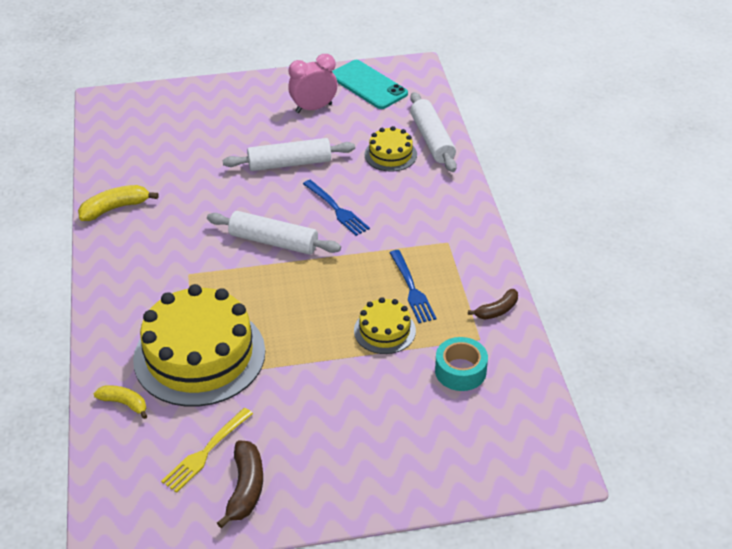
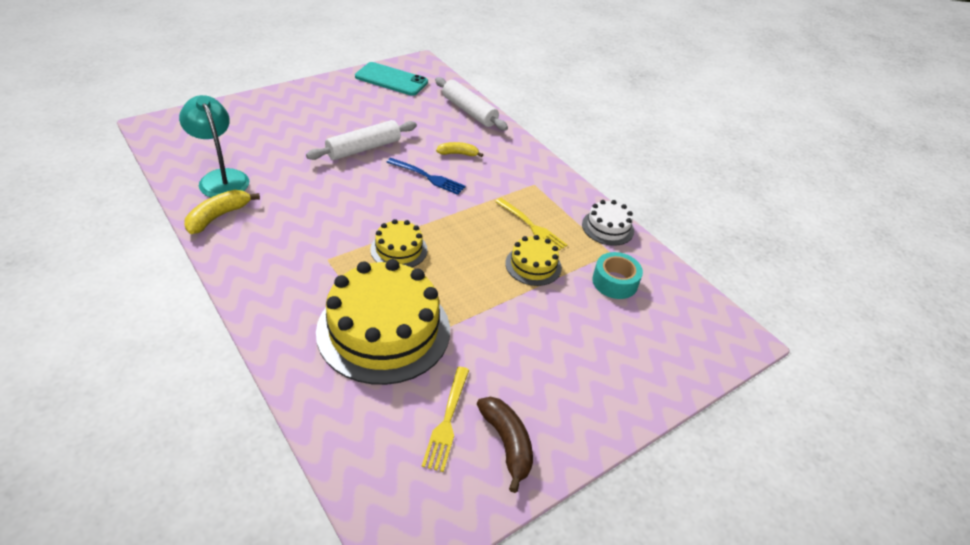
camera: 30 degrees left, 0 degrees up
yellow banana [94,385,147,419] -> yellow banana moved to [436,142,483,157]
white rolling pin [207,211,341,254] -> none
pink clock [288,54,337,113] -> none
yellow cake [364,126,417,172] -> yellow cake moved to [370,219,427,267]
blue fork [390,250,436,323] -> yellow fork [495,198,567,251]
brown banana [468,289,518,320] -> white cake [582,200,634,246]
none -> turquoise lamp [179,95,249,197]

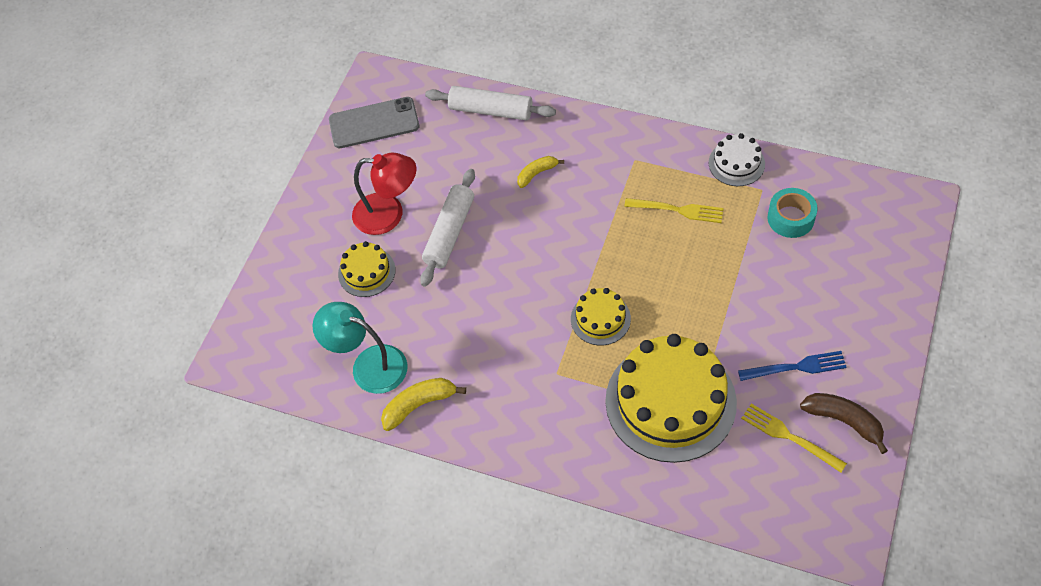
camera: 25 degrees left, 15 degrees up
yellow banana [184,190,260,234] -> yellow banana turned 60 degrees clockwise [381,378,466,431]
turquoise phone [355,62,428,96] -> grey phone [329,97,419,148]
blue fork [386,158,466,195] -> blue fork moved to [738,351,847,381]
yellow fork [422,367,469,472] -> yellow fork turned 150 degrees clockwise [741,403,847,473]
yellow cake [505,235,562,286] -> yellow cake moved to [338,241,396,297]
none -> red lamp [352,153,416,235]

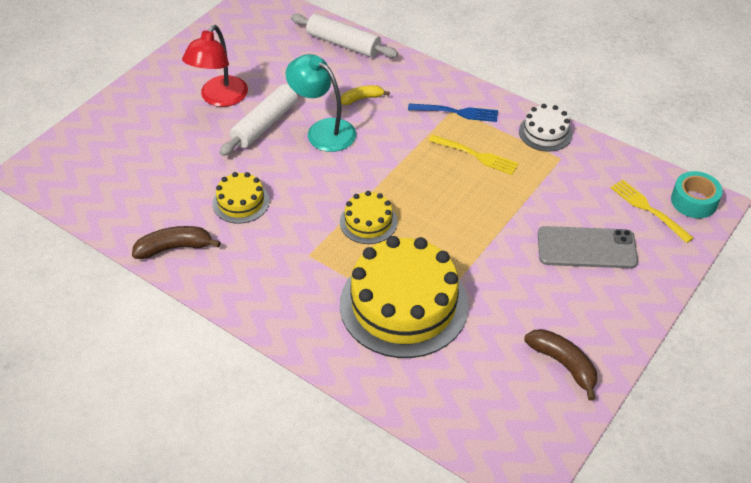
camera: 10 degrees right, 10 degrees down
turquoise lamp [312,302,408,394] -> turquoise lamp moved to [286,54,356,152]
grey phone [329,97,419,148] -> grey phone moved to [538,226,638,268]
yellow cake [338,241,396,297] -> yellow cake moved to [212,172,270,224]
red lamp [352,153,416,235] -> red lamp turned 90 degrees clockwise [182,25,248,107]
yellow banana [381,378,466,431] -> brown banana [132,226,221,259]
blue fork [738,351,847,381] -> blue fork moved to [408,104,498,122]
yellow fork [741,403,847,473] -> yellow fork moved to [610,179,693,243]
turquoise tape [767,188,818,238] -> turquoise tape moved to [671,171,723,218]

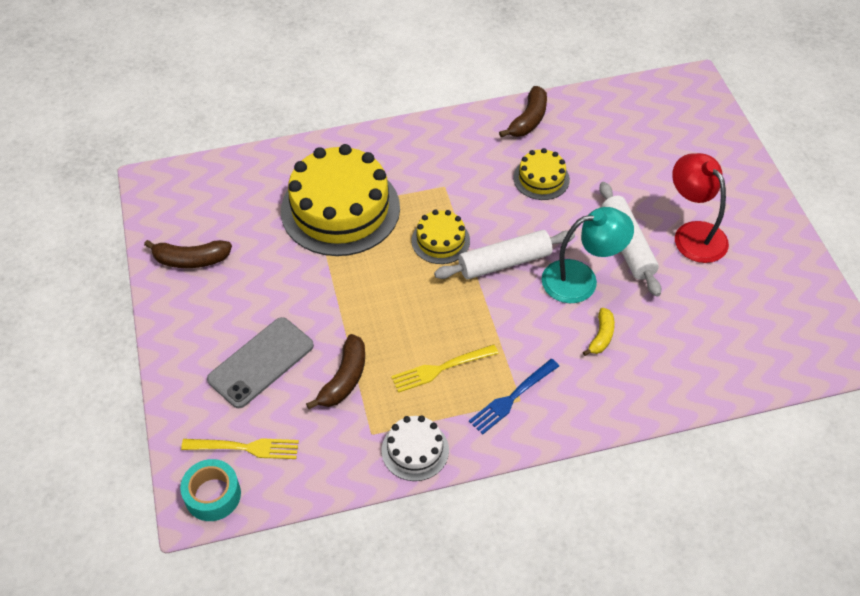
camera: 130 degrees right, 5 degrees up
white rolling pin [291,14,398,58] -> white rolling pin moved to [434,230,575,279]
none -> brown banana [306,334,365,409]

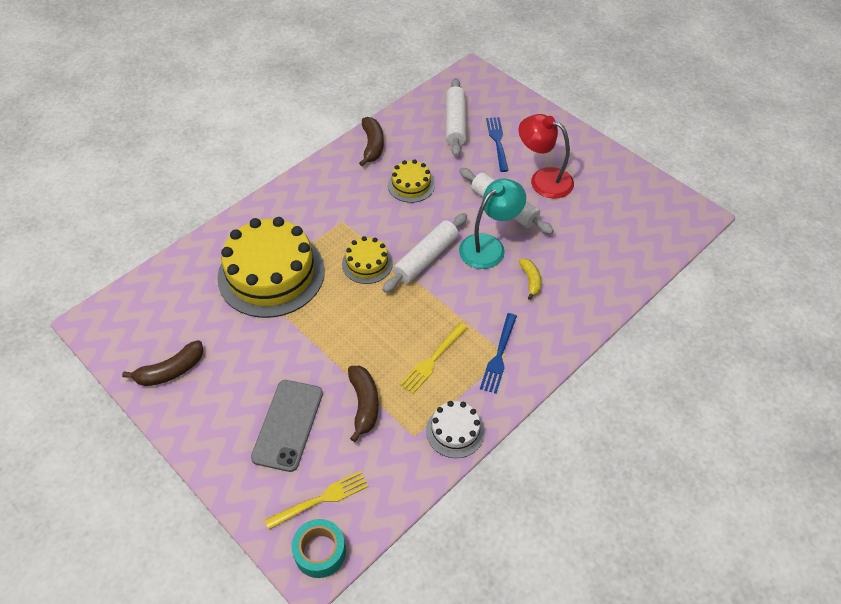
camera: 30 degrees left, 0 degrees up
none -> white rolling pin [446,78,466,157]
none -> blue fork [486,117,509,172]

